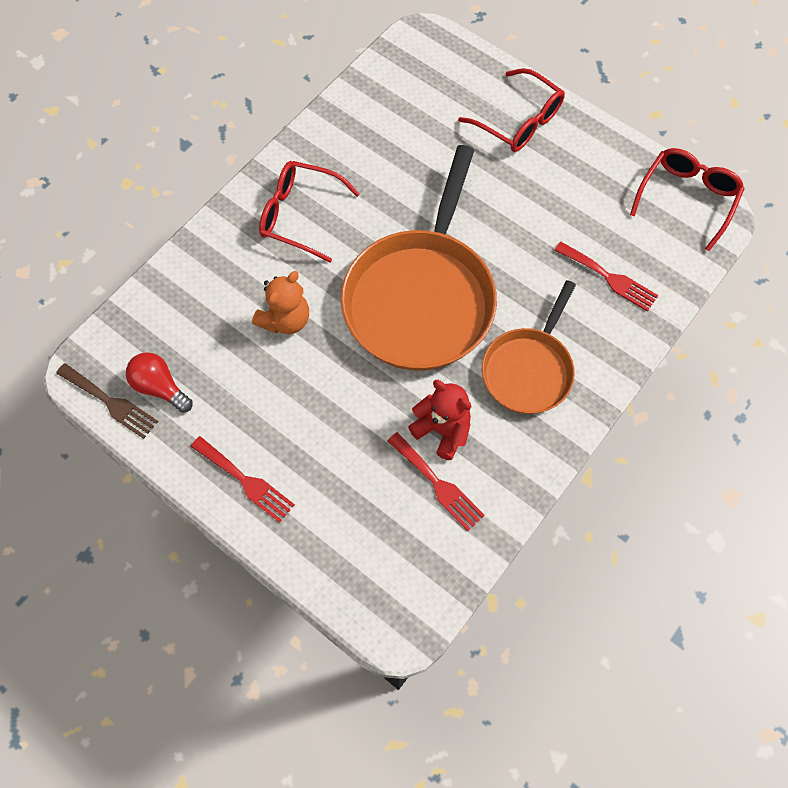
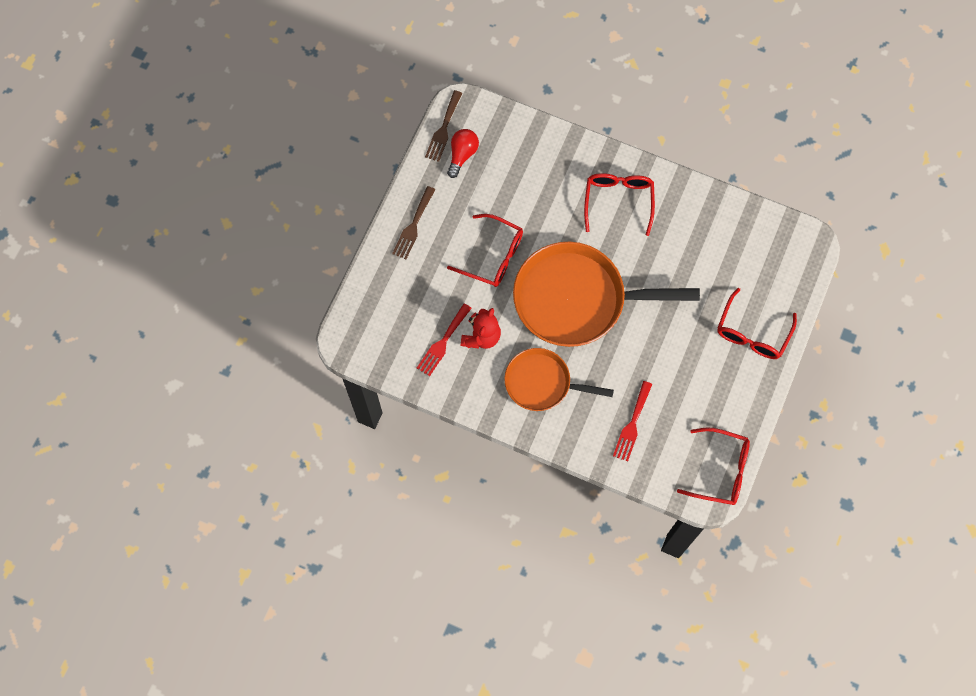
camera: 75 degrees right, 5 degrees up
red fork [191,436,295,523] -> brown fork [392,186,436,259]
orange teddy bear [252,271,309,334] -> none
none -> red glasses [447,214,523,287]

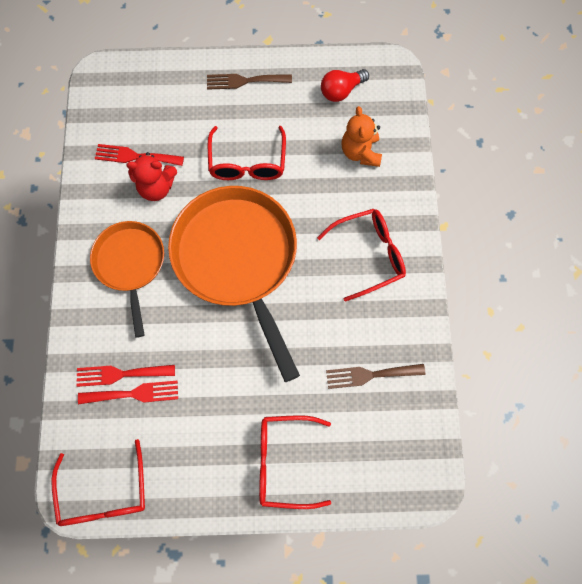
camera: 65 degrees right, 0 degrees up
brown fork [425,90,462,162] -> brown fork moved to [326,364,425,389]
red light bulb [447,129,479,178] -> red light bulb turned 150 degrees clockwise [321,69,369,102]
none -> red fork [78,381,178,404]
none -> orange teddy bear [342,106,382,167]

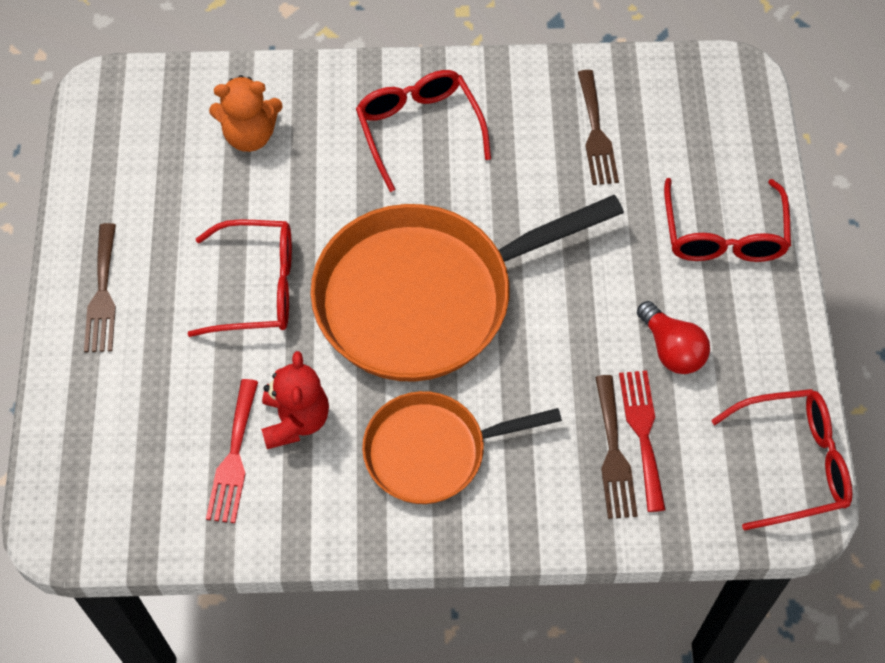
camera: 90 degrees left, 10 degrees down
red fork [77,365,175,387] -> brown fork [595,375,638,519]
red light bulb [321,69,369,102] -> red light bulb moved to [637,301,710,374]

